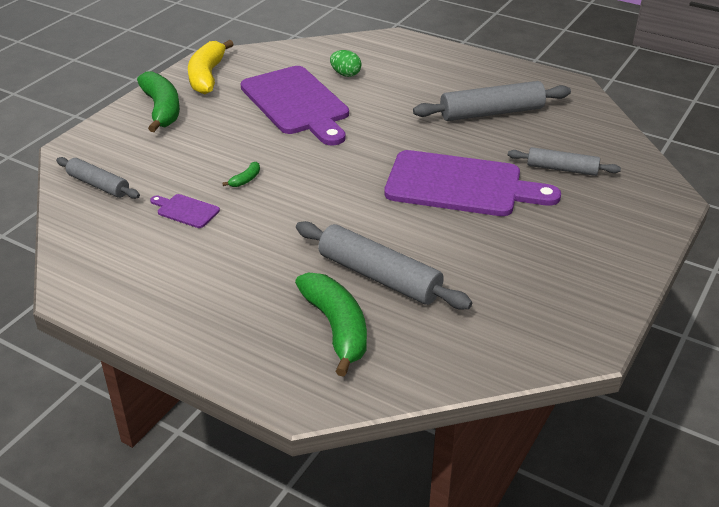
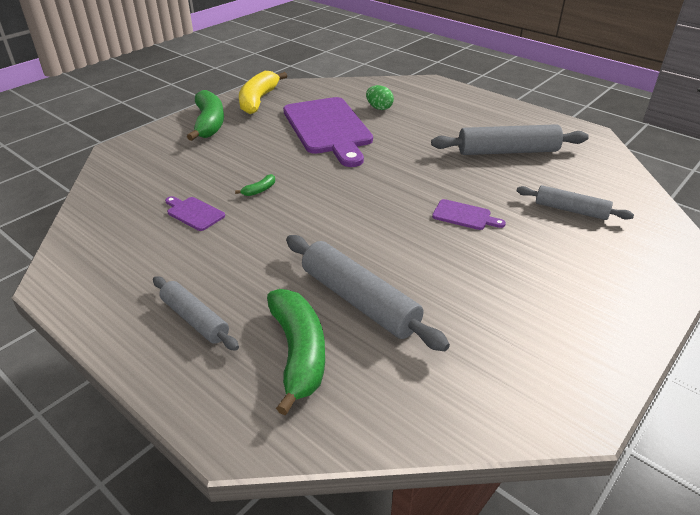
camera: 10 degrees right, 0 degrees up
grey rolling pin [56,157,140,199] -> grey rolling pin moved to [153,276,239,351]
purple cutting board [384,150,561,216] -> purple cutting board [432,199,506,230], size x0.41

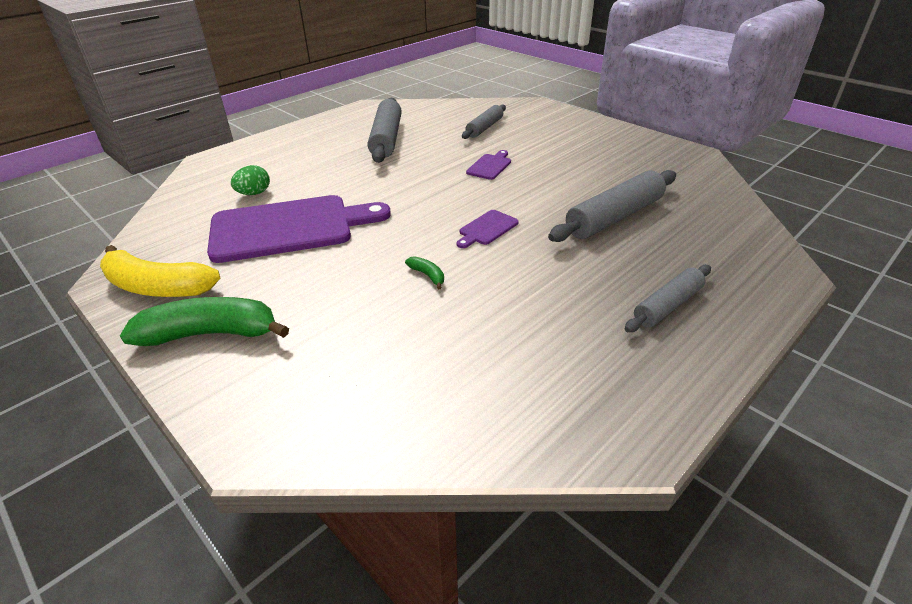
camera: 85 degrees left, 0 degrees up
purple cutting board [165,196,225,231] -> purple cutting board moved to [456,210,519,248]
green banana [267,289,325,415] -> none

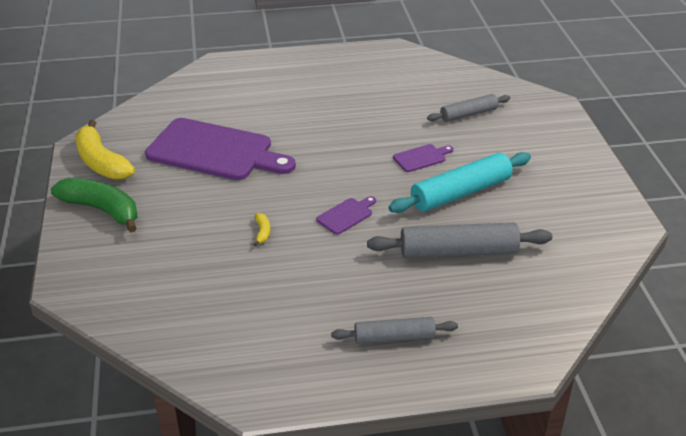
camera: 35 degrees right, 0 degrees up
green egg [231,165,270,195] -> none
grey rolling pin [368,98,402,163] -> none
green banana [405,256,444,289] -> yellow banana [253,213,270,246]
purple cutting board [456,210,519,248] -> purple cutting board turned 150 degrees clockwise [316,196,376,234]
none -> turquoise rolling pin [388,152,531,213]

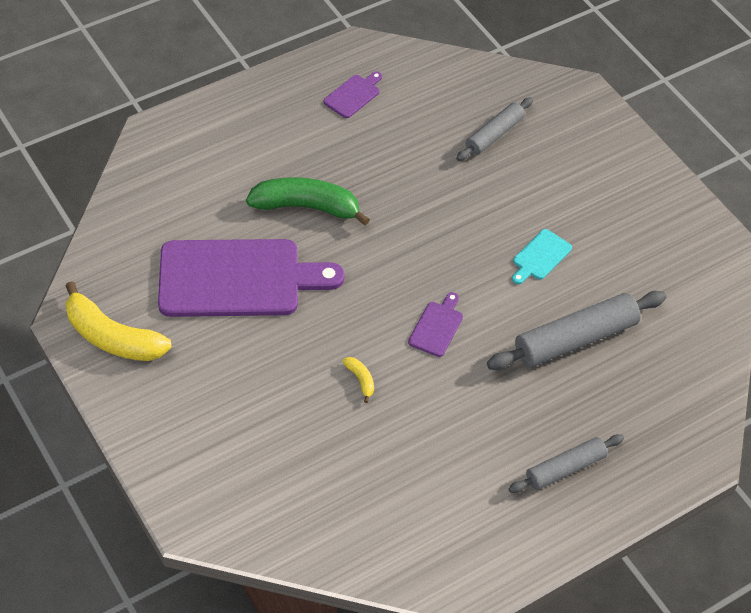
camera: 25 degrees left, 15 degrees up
green banana [51,178,138,233] -> green banana moved to [246,177,370,226]
turquoise rolling pin [388,152,531,213] -> turquoise cutting board [512,229,572,284]
purple cutting board [393,144,453,172] -> purple cutting board moved to [324,72,382,118]

